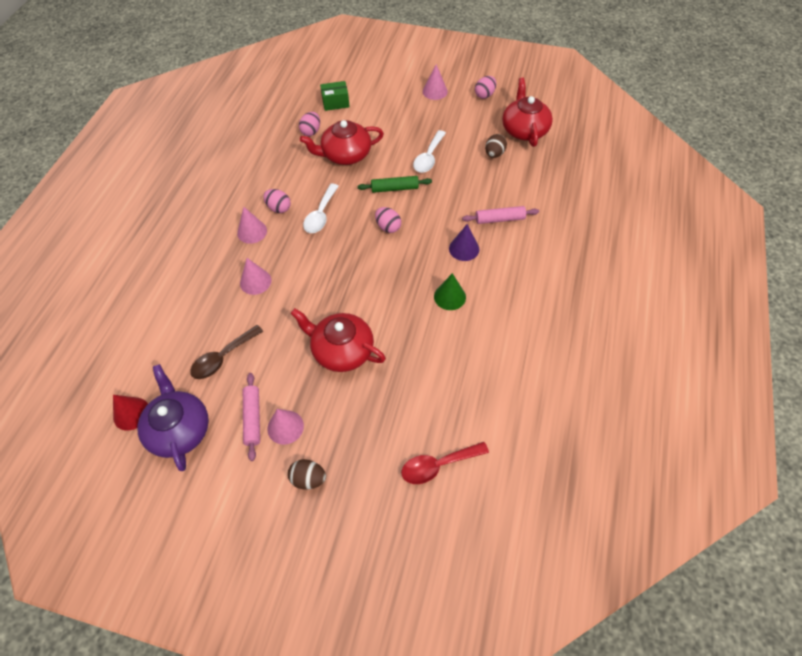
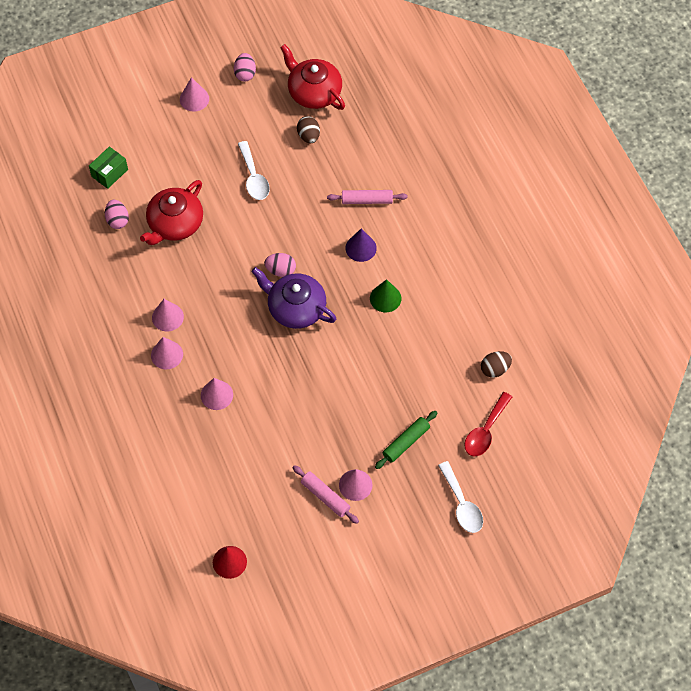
camera: 40 degrees left, 5 degrees up
purple teapot [137,364,209,471] -> purple teapot moved to [252,267,336,329]
brown spoon [190,325,263,379] -> none
pink egg [263,189,291,213] -> pink cone [152,299,184,331]
brown egg [288,459,326,489] -> brown egg moved to [481,351,512,378]
red teapot [290,308,386,372] -> none
white spoon [303,184,339,233] -> white spoon moved to [438,461,483,533]
green rolling pin [358,176,432,193] -> green rolling pin moved to [375,411,437,469]
pink rolling pin [462,206,539,224] -> pink rolling pin turned 45 degrees clockwise [327,190,407,204]

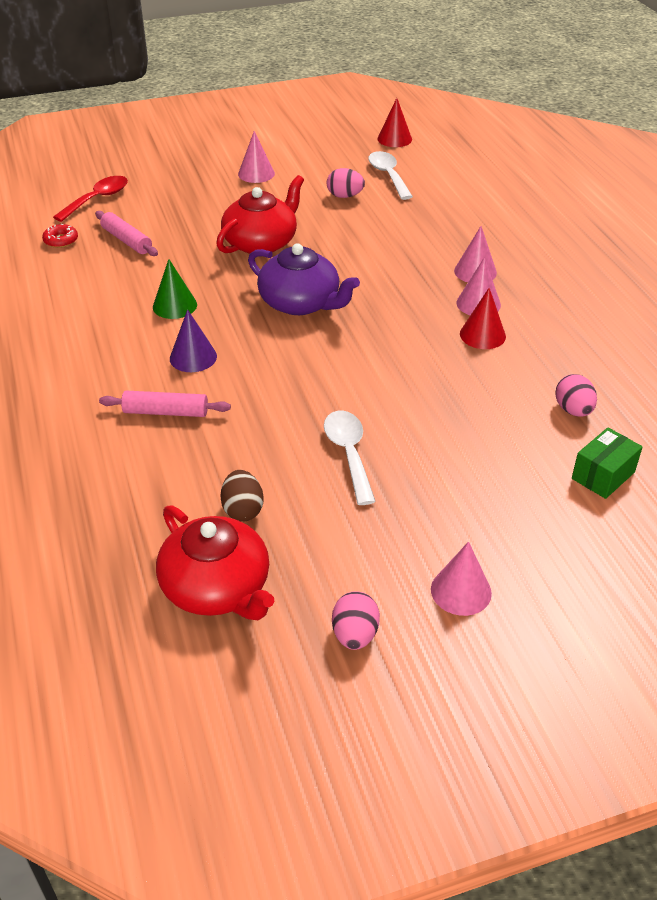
camera: 175 degrees left, 20 degrees down
red teapot [140,180,203,245] -> red teapot moved to [216,175,304,254]
pink cone [201,378,233,410] -> none
pink egg [264,253,296,277] -> pink egg moved to [327,168,365,198]
pink rolling pin [292,465,359,524] -> pink rolling pin moved to [95,211,158,256]
green rolling pin [375,411,437,469] -> none
white spoon [438,461,483,533] -> white spoon moved to [368,151,413,200]
brown egg [481,351,512,378] -> red donut [42,224,78,248]
none -> red cone [460,288,506,349]

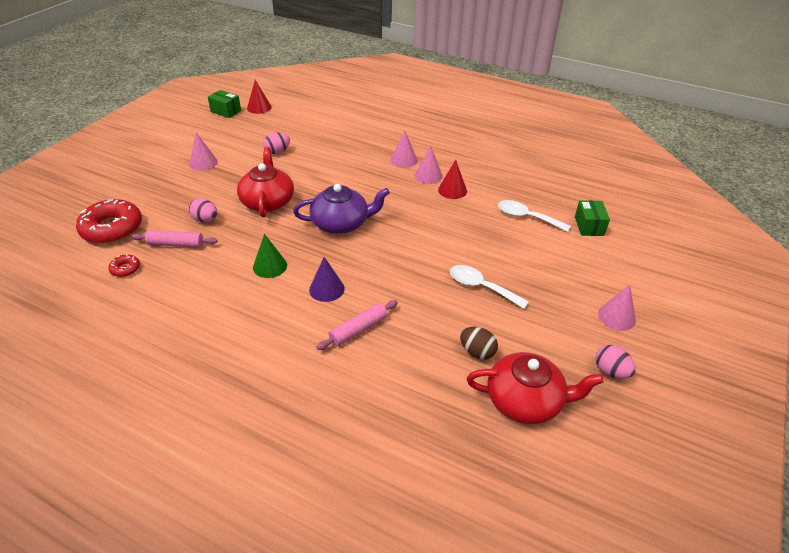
camera: 45 degrees left, 0 degrees up
red spoon [53,176,128,222] -> red donut [76,199,142,244]
white spoon [368,151,413,200] -> white spoon moved to [498,200,570,232]
pink egg [555,374,597,417] -> pink egg moved to [189,198,217,222]
none -> green box [208,90,241,118]

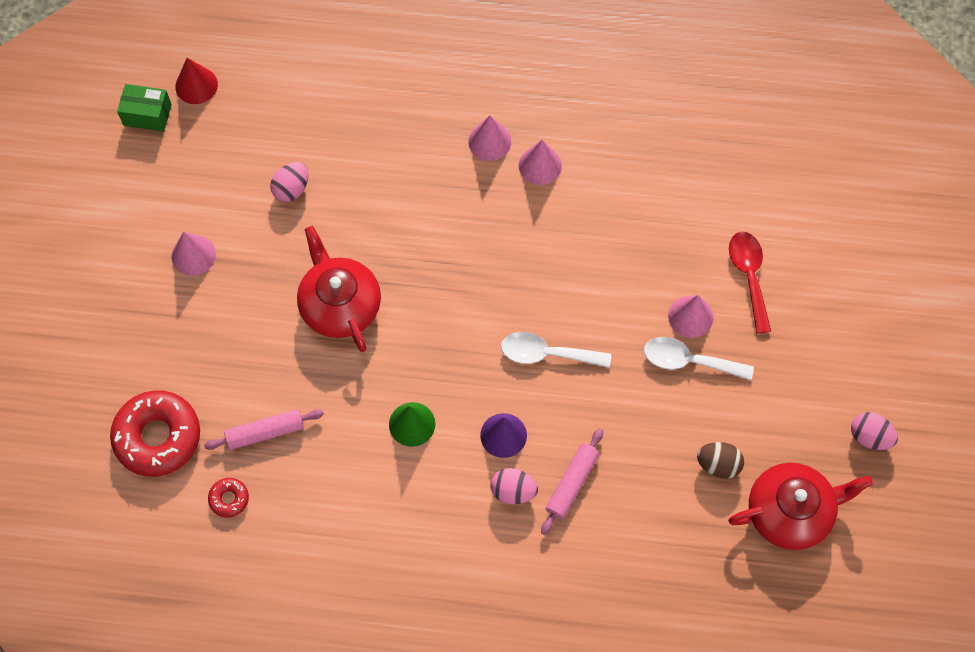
camera: 20 degrees left, 25 degrees up
pink egg [189,198,217,222] -> pink egg moved to [491,468,538,504]
purple teapot [293,184,390,234] -> none
red cone [438,160,467,199] -> none
white spoon [498,200,570,232] -> white spoon moved to [501,332,611,368]
green box [575,200,610,236] -> none
pink cone [598,285,636,331] -> pink cone moved to [668,295,713,338]
none -> red spoon [729,232,771,334]

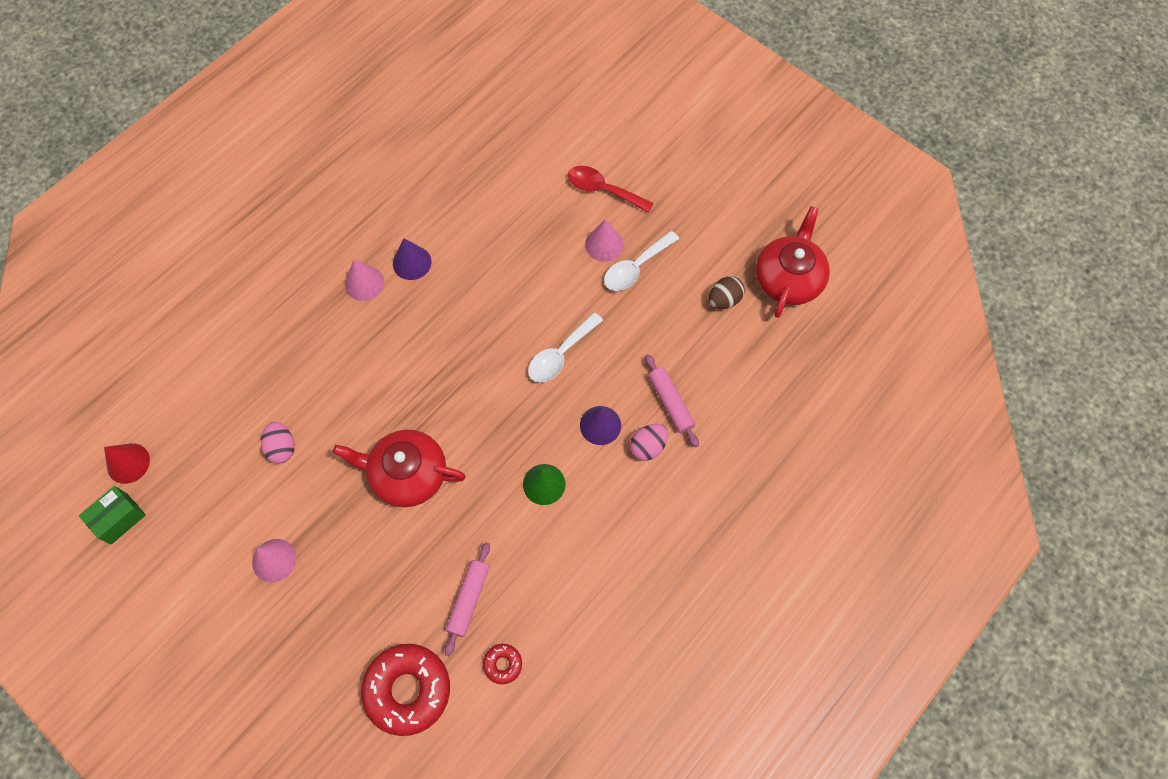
camera: 55 degrees left, 0 degrees up
pink cone [519,140,562,185] -> purple cone [393,238,432,280]
pink egg [851,412,898,450] -> none

